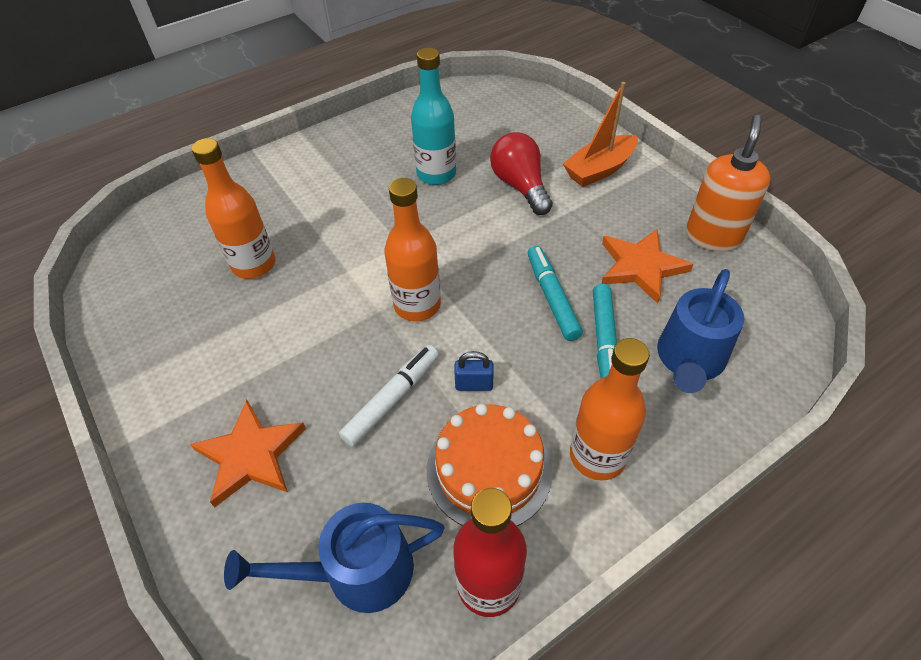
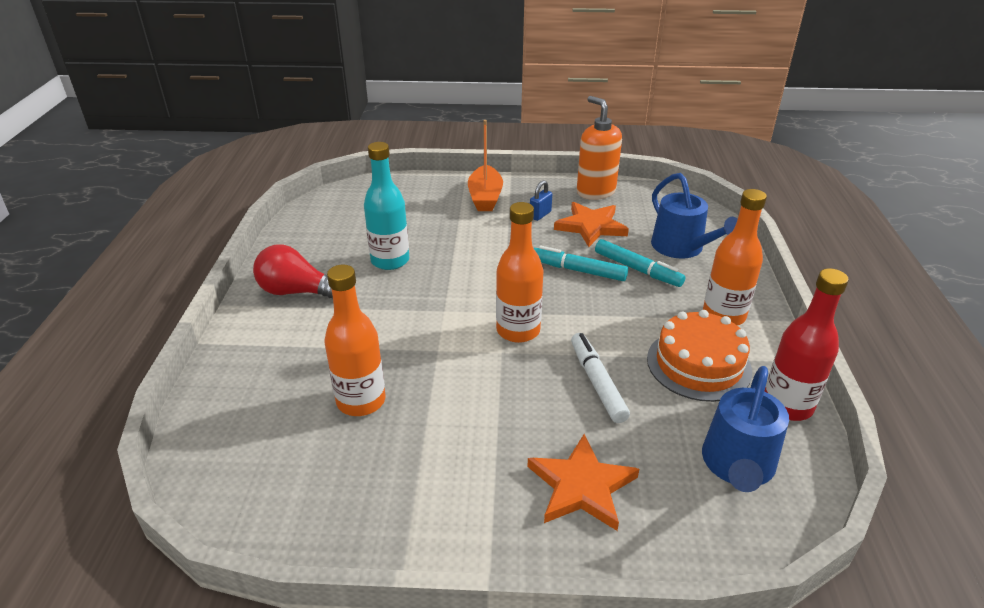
camera: 55 degrees left, 15 degrees down
blue padlock [454,351,494,391] -> blue padlock moved to [530,180,552,221]
red light bulb [490,132,553,215] -> red light bulb moved to [253,245,333,298]

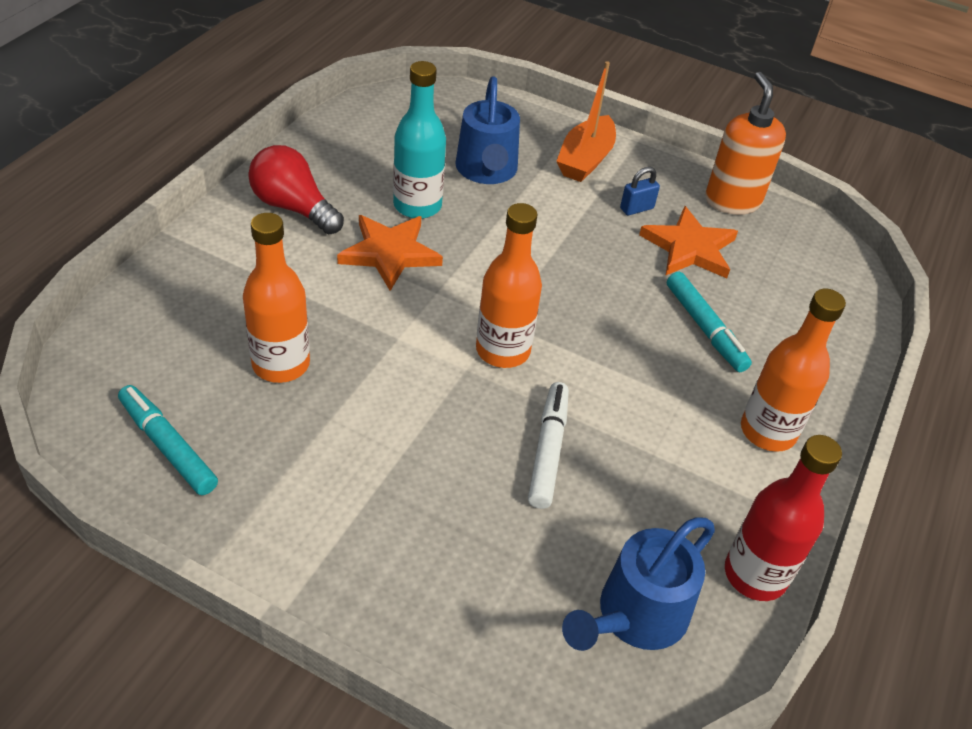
camera: 20 degrees right, 10 degrees up
orange star [527,434,639,531] -> orange star moved to [337,215,443,291]
turquoise marker [534,246,628,281] -> turquoise marker moved to [118,385,218,495]
orange cake [647,310,752,402] -> none
blue watering can [651,173,738,259] -> blue watering can moved to [455,76,520,184]

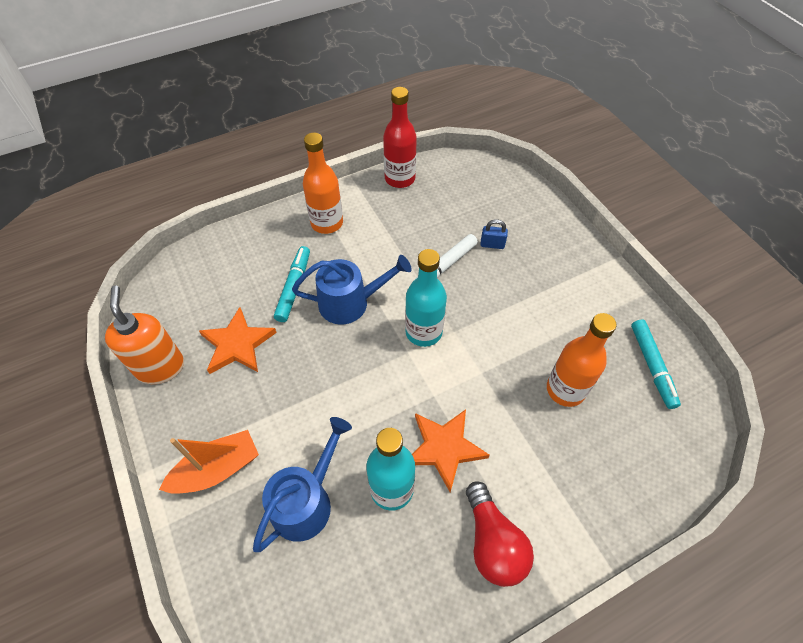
camera: 140 degrees left, 10 degrees up
orange bottle [476,203,542,368] -> turquoise bottle [405,249,447,347]
blue watering can [562,517,715,651] -> blue watering can moved to [292,255,412,324]
blue padlock [620,167,660,215] -> blue padlock moved to [480,219,508,249]
orange soap dispenser [705,72,786,215] -> orange soap dispenser turned 135 degrees clockwise [105,286,184,384]

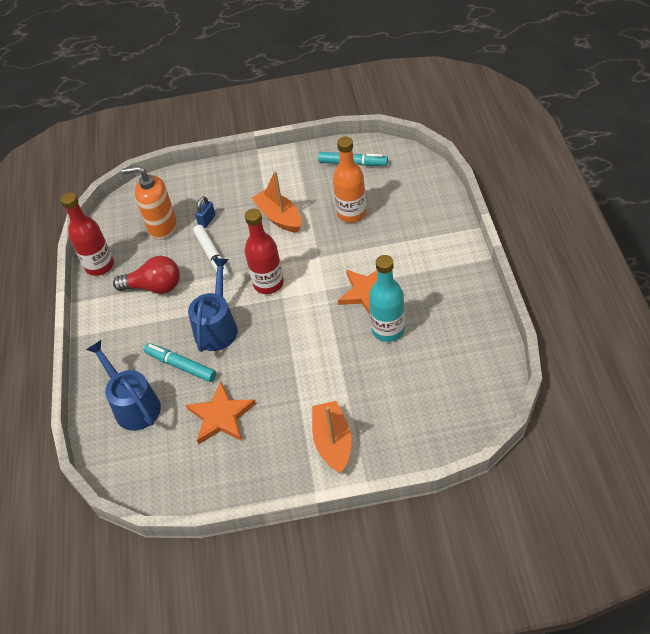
camera: 65 degrees left, 5 degrees down
orange soap dispenser [105,286,184,384] -> orange soap dispenser moved to [121,166,177,240]
blue watering can [253,417,352,552] -> blue watering can moved to [86,340,161,431]
orange bottle [303,133,343,234] -> none
turquoise bottle [405,249,447,347] -> red bottle [245,209,284,294]
red light bulb [466,481,534,587] -> red light bulb moved to [113,256,180,294]
none -> orange boat [252,171,301,233]

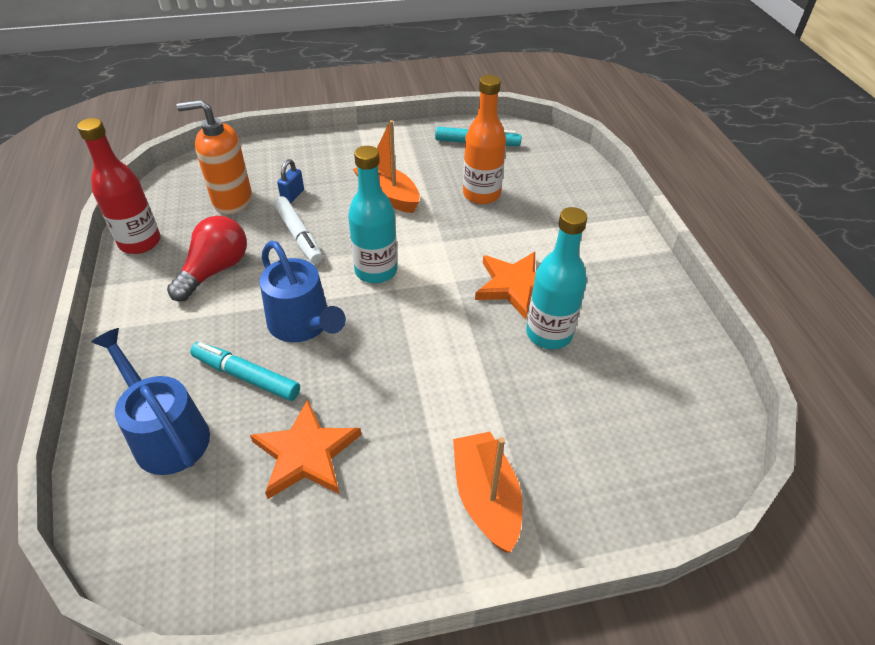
camera: 10 degrees left, 5 degrees down
red light bulb [113,256,180,294] -> red light bulb turned 60 degrees counterclockwise [167,216,247,301]
blue watering can [188,258,237,352] -> blue watering can turned 135 degrees clockwise [259,241,346,342]
red bottle [245,209,284,294] -> turquoise bottle [348,146,397,283]

